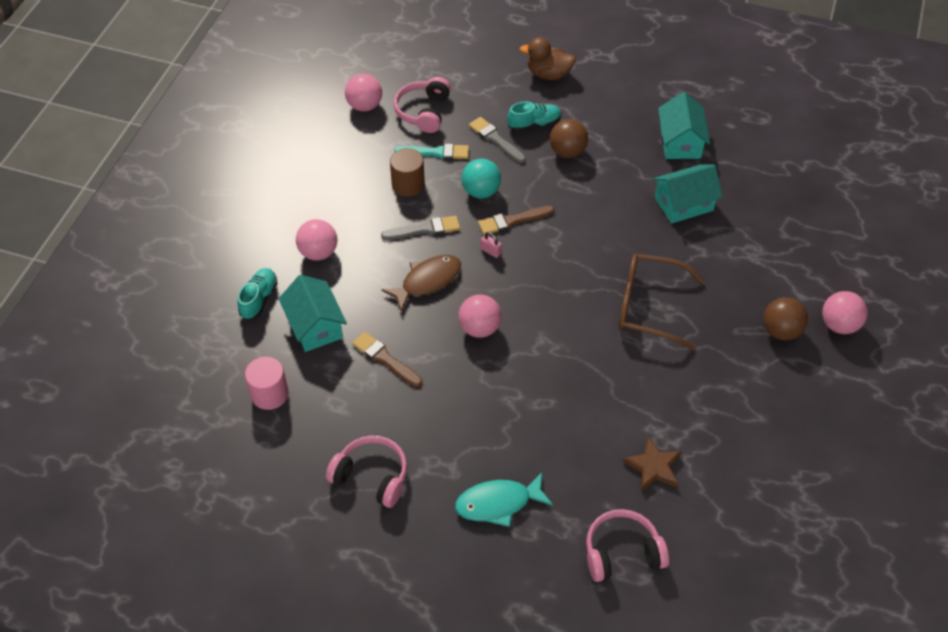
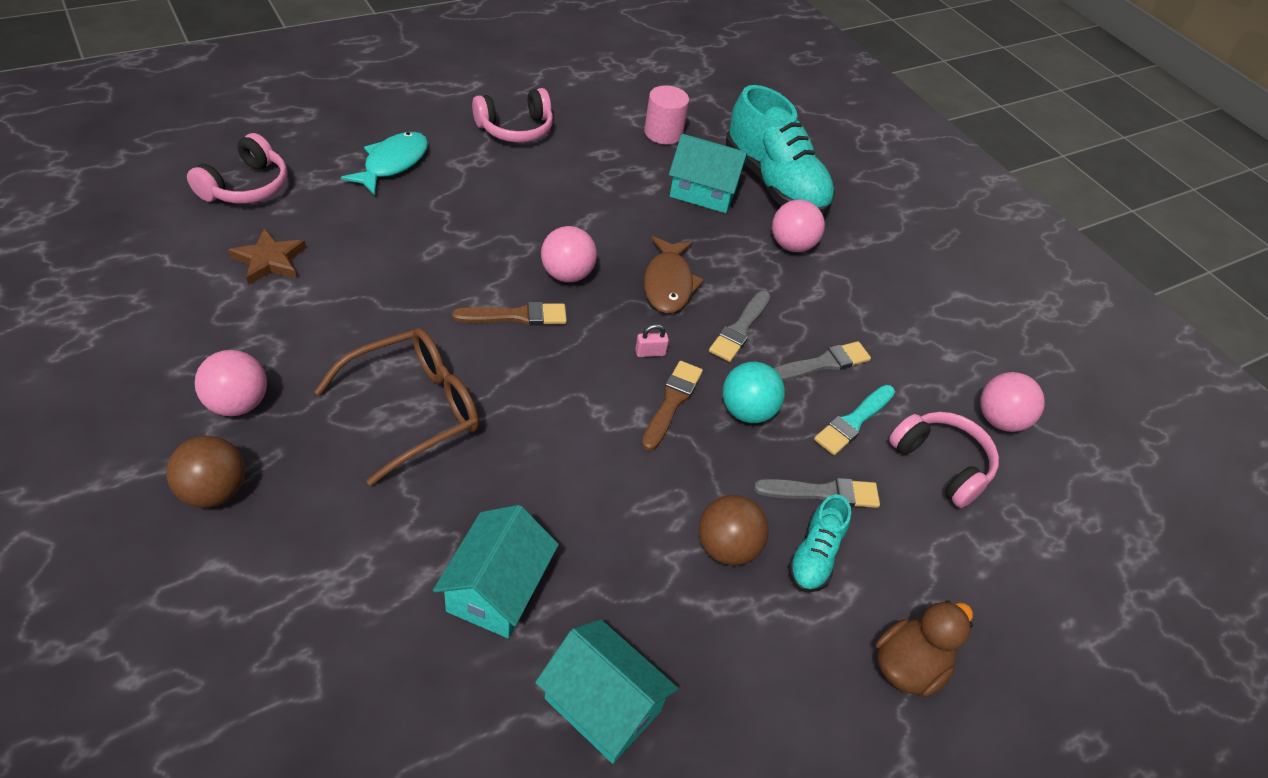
camera: 125 degrees right, 5 degrees down
turquoise shoe [237,268,277,320] -> turquoise shoe [726,85,835,215], size x2.06
brown brush [352,332,422,387] -> brown brush moved to [452,302,567,325]
brown cylinder [390,148,425,197] -> grey brush [773,341,871,381]
pink ball [822,291,868,334] -> pink ball moved to [195,350,267,416]

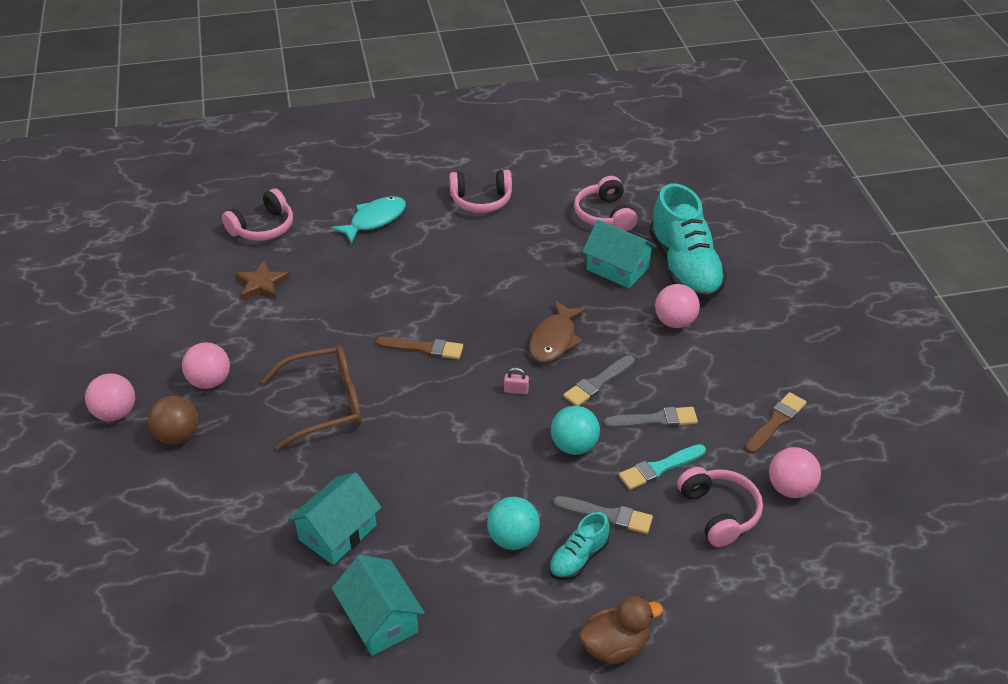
camera: 25 degrees right, 5 degrees down
pink ball [541,226,597,282] -> pink ball moved to [85,373,135,421]
brown brush [642,361,703,451] -> brown brush moved to [745,392,806,454]
pink cylinder [644,85,689,145] -> pink headphones [574,176,637,231]
brown ball [699,495,769,566] -> turquoise ball [487,497,540,550]

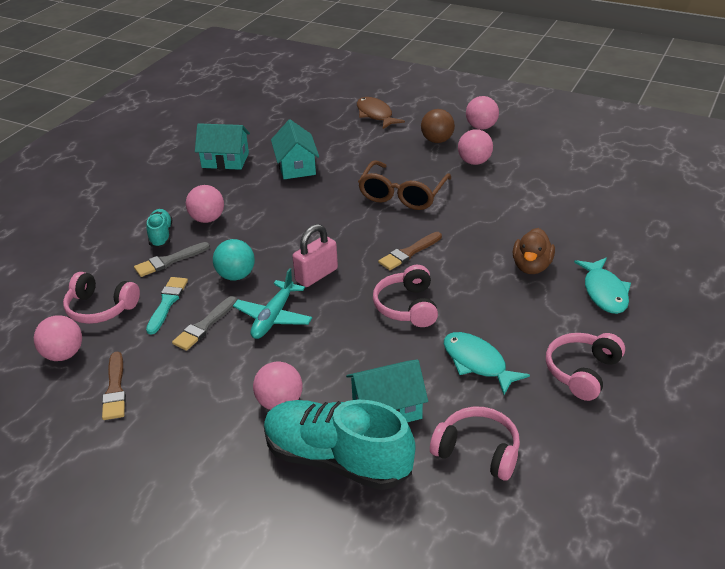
camera: 130 degrees right, 5 degrees down
pink headphones [222,188,293,241] -> pink headphones moved to [373,265,438,327]
brown star [235,261,290,300] -> none
turquoise ball [487,497,540,550] -> pink ball [186,185,224,223]
pink padlock [504,367,529,394] -> pink padlock [292,224,338,287], size x2.12
brown fish [529,300,587,363] -> brown fish moved to [357,97,405,129]
grey brush [563,355,635,406] -> turquoise plane [233,268,312,339]
brown duck [579,596,663,664] -> brown duck moved to [513,228,555,274]
none -> turquoise fish [444,332,530,395]

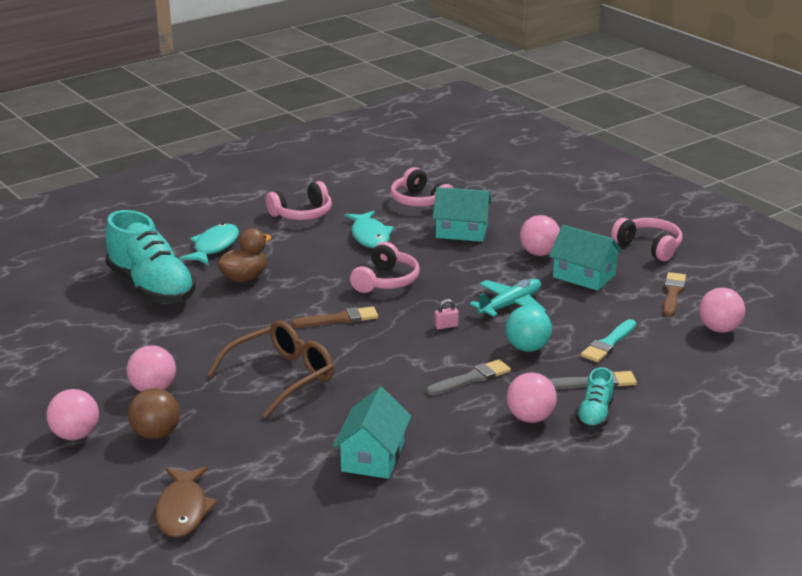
camera: 155 degrees left, 10 degrees down
pink headphones [63,272,140,324] -> pink headphones moved to [611,218,683,261]
grey brush [172,296,237,351] -> grey brush moved to [426,359,511,395]
turquoise house [195,123,250,170] -> turquoise house moved to [549,225,622,291]
turquoise shoe [264,400,415,490] -> turquoise shoe moved to [105,210,196,304]
pink padlock [292,224,338,287] -> pink padlock [434,299,459,329], size x0.47

